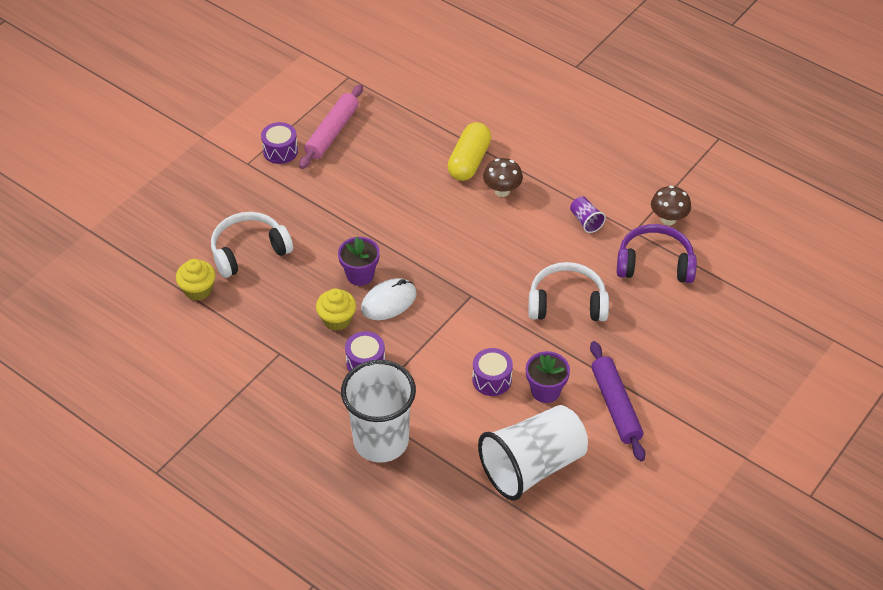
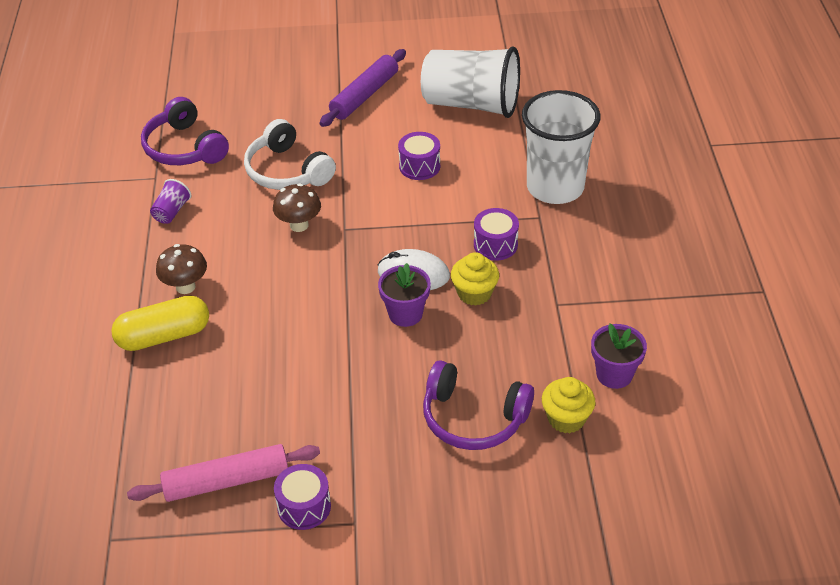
camera: 130 degrees left, 5 degrees down
white headphones [211,212,293,278] -> purple headphones [423,360,534,450]
purple flower pot [526,351,570,403] -> purple flower pot moved to [591,323,647,389]
brown mushroom [651,186,691,225] -> brown mushroom moved to [273,183,321,232]

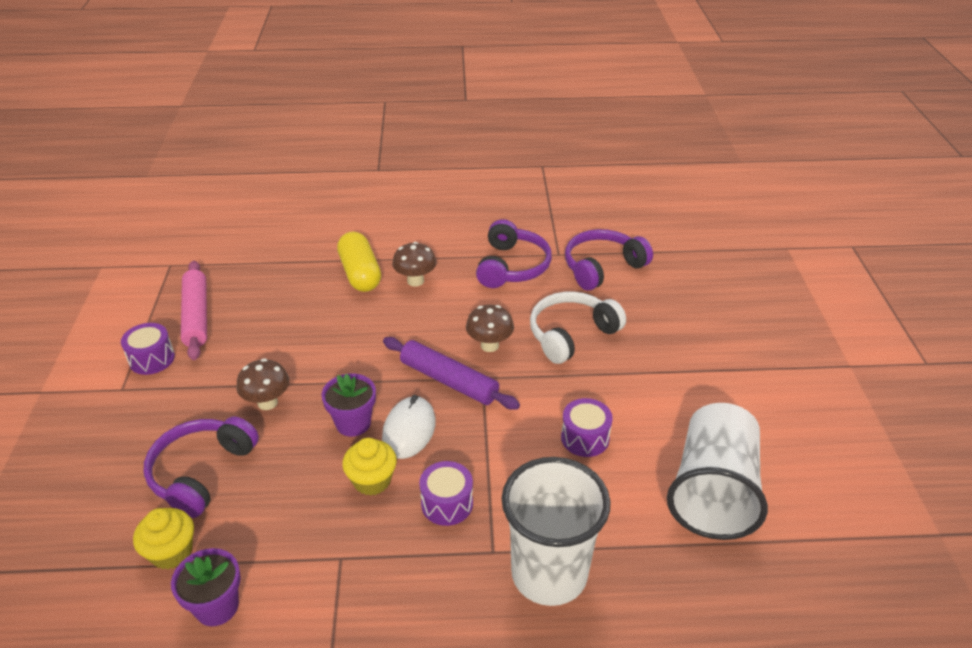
camera: 90 degrees right, 5 degrees down
purple cup [150,179,191,224] -> purple headphones [476,219,552,288]
purple rolling pin [320,49,406,127] -> purple rolling pin moved to [383,337,520,410]
none -> brown mushroom [237,358,289,410]

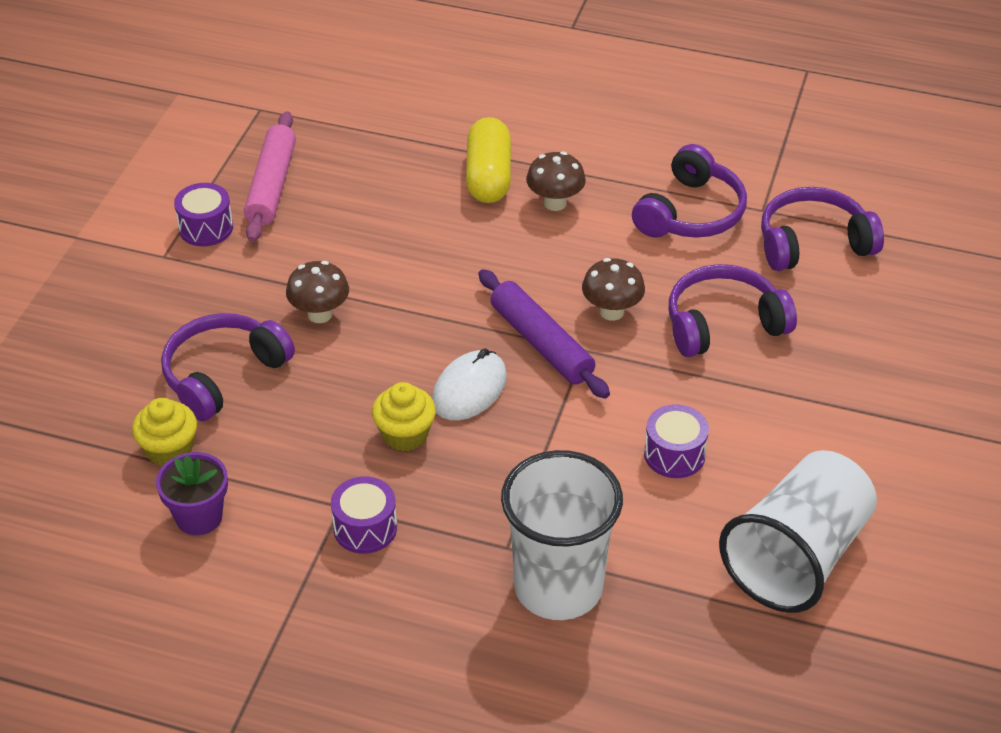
camera: 20 degrees right, 5 degrees up
purple flower pot [321,373,376,437] -> none
purple drum [419,461,473,526] -> purple drum moved to [331,476,397,554]
white headphones [530,292,626,364] -> purple headphones [669,264,797,357]

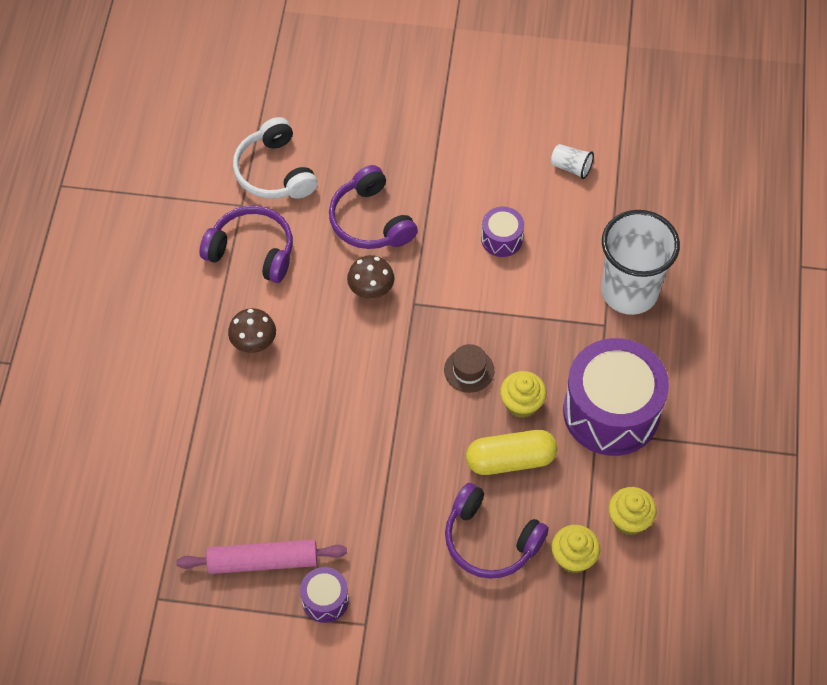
camera: 100 degrees left, 15 degrees up
purple flower pot [156,452,228,535] -> yellow cupcake [608,487,657,535]
brown mushroom [286,261,349,323] -> none
purple drum [331,476,397,554] -> purple drum [563,338,669,456], size x2.20
white mouse [432,348,507,421] -> brown hat [444,344,494,393]
yellow capsule [466,117,511,203] -> yellow capsule moved to [466,430,557,475]
purple rolling pin [478,269,610,399] -> none
white cup [719,450,877,613] -> white cup [551,144,594,179], size x0.40
purple headphones [761,187,884,271] -> white headphones [233,117,318,199]

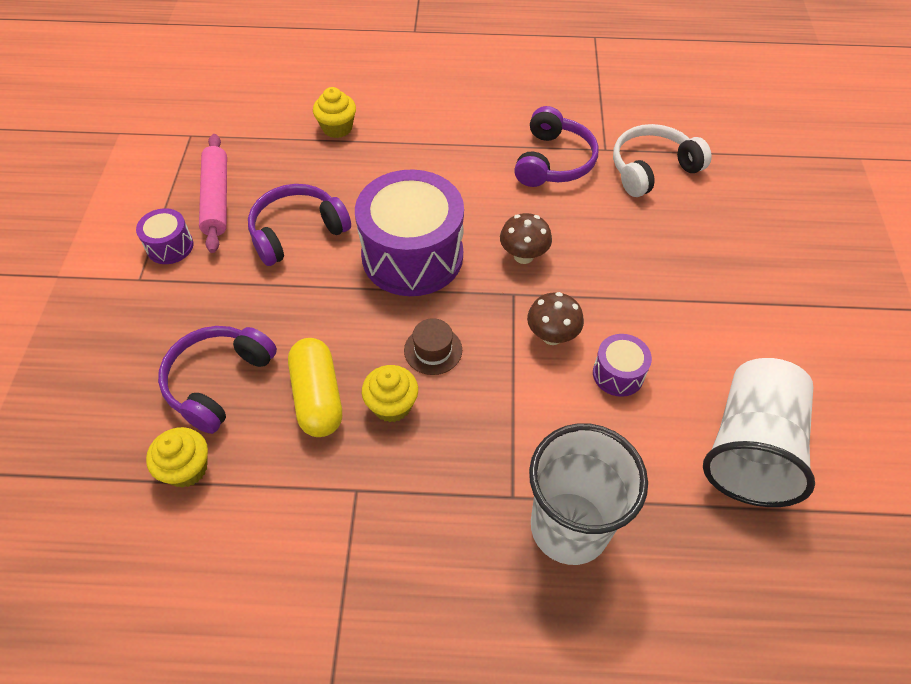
camera: 85 degrees right, 5 degrees down
brown mushroom [228,308,276,353] -> brown mushroom moved to [527,292,584,345]
purple headphones [329,165,418,249] -> purple headphones moved to [248,184,351,266]
white cup [551,144,594,179] -> white cup [703,358,815,507], size x2.48
purple drum [563,338,669,456] -> purple drum moved to [355,169,464,296]
yellow cupcake [608,487,657,535] -> yellow cupcake moved to [313,87,356,138]

